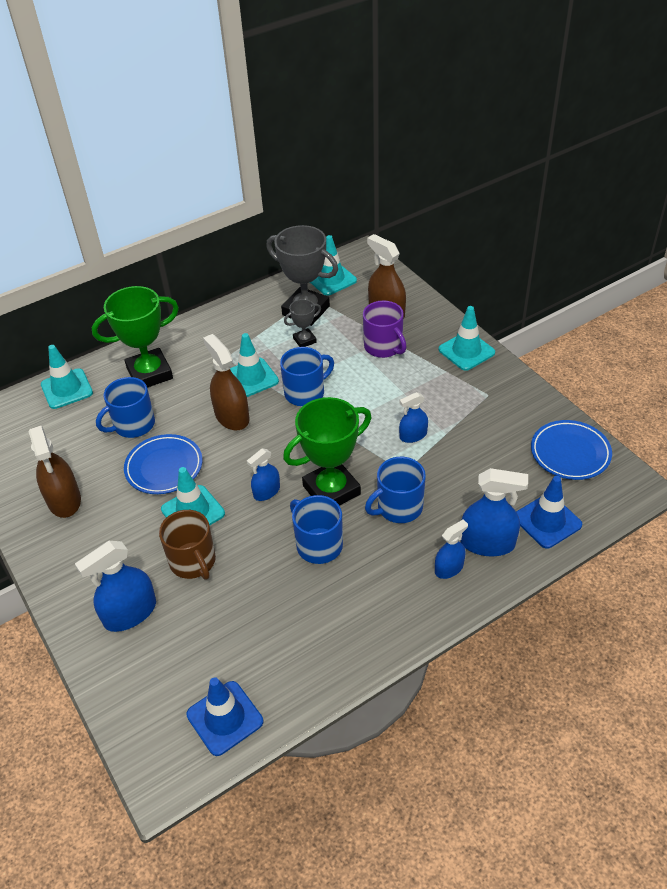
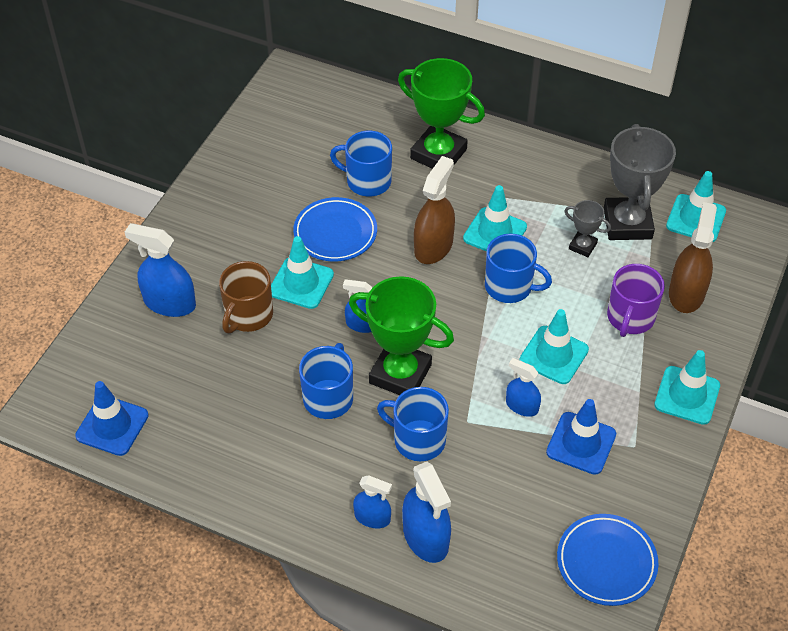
camera: 55 degrees right, 5 degrees up
brown spray bottle [29,426,81,518] -> none
turquoise traffic cone [41,345,93,409] -> turquoise traffic cone moved to [519,309,589,384]
blue traffic cone [516,476,582,549] -> blue traffic cone moved to [546,399,616,475]

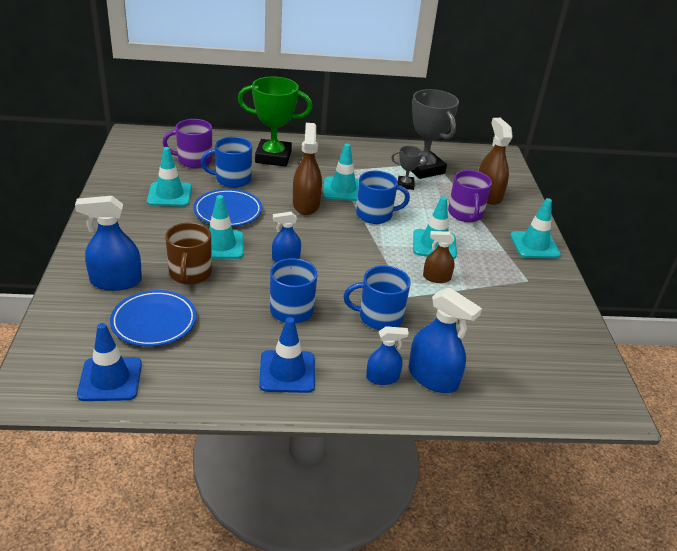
camera: 30 degrees left, 15 degrees down
green trophy [349,276,454,395] -> none
blue spray bottle [506,358,541,417] -> brown spray bottle [423,231,455,283]
blue traffic cone [546,399,616,475] -> blue traffic cone moved to [259,317,315,393]
blue plate [557,514,658,606] -> blue plate moved to [110,290,197,347]
turquoise traffic cone [666,171,726,242] -> turquoise traffic cone moved to [147,147,192,207]
none -> purple mug [163,119,212,168]

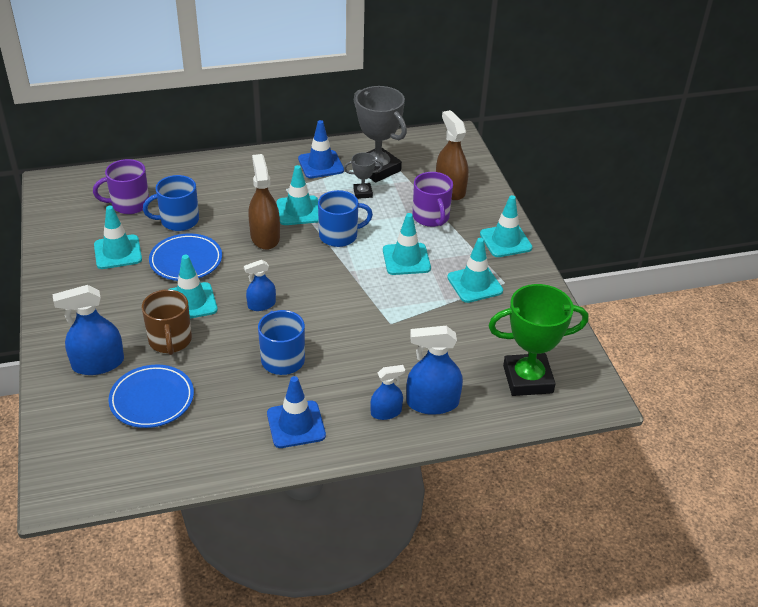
camera: 10 degrees left, 5 degrees up
blue traffic cone [77,323,142,401] -> blue traffic cone moved to [298,120,344,178]
green trophy [238,76,312,167] -> green trophy moved to [488,284,588,396]
blue mug [343,265,410,330] -> none
blue spray bottle [409,288,482,393] -> blue spray bottle turned 150 degrees clockwise [406,326,463,415]
brown spray bottle [423,231,455,283] -> none
none -> turquoise traffic cone [447,238,503,303]

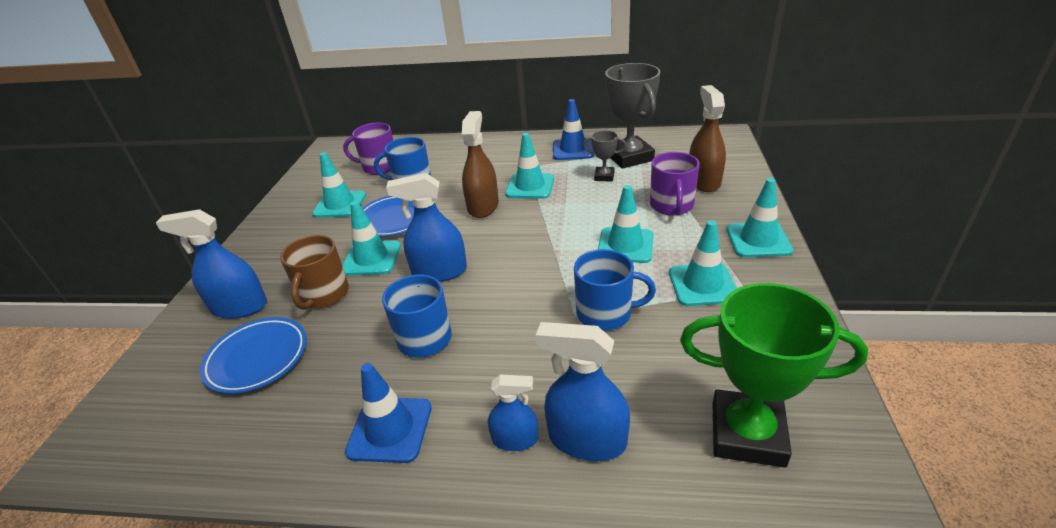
camera: 25 degrees right, 5 degrees down
blue spray bottle [244,260,276,311] -> blue spray bottle [386,173,467,282], size x1.67
blue mug [318,190,373,247] -> blue mug moved to [574,249,656,331]

